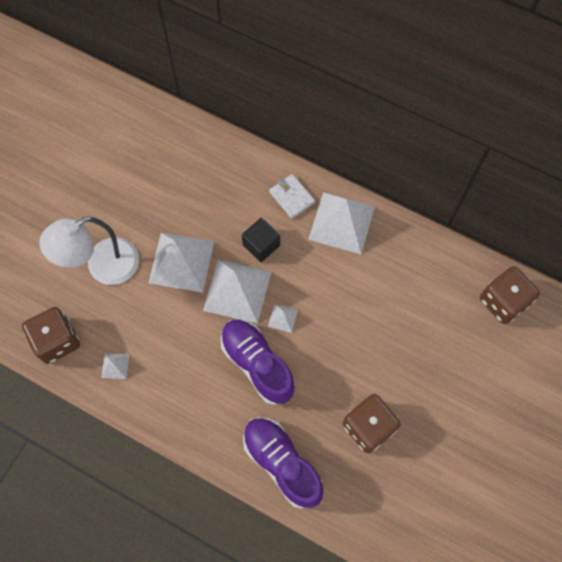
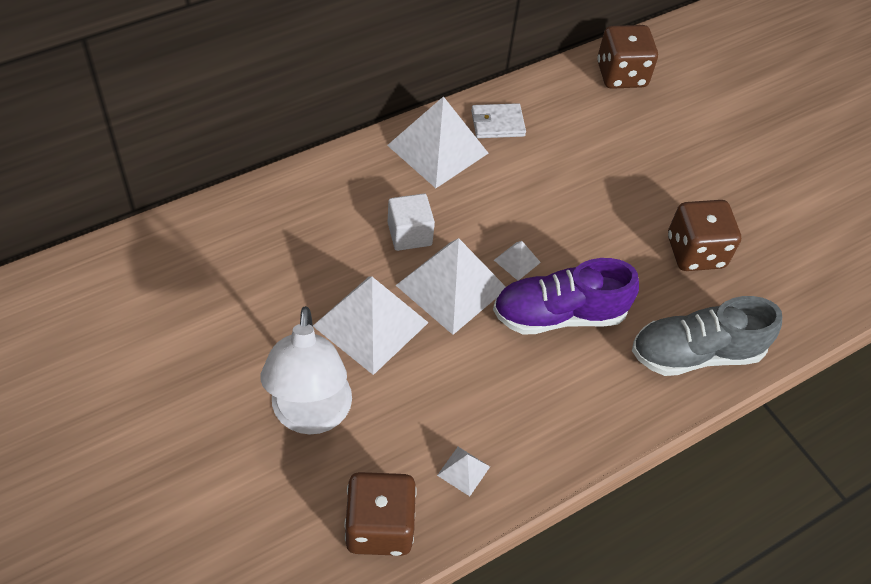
camera: 65 degrees left, 15 degrees down
black cube [242,218,280,262] -> white cube [388,194,435,251]
purple shoe [243,417,323,509] -> grey shoe [632,296,782,376]
white wallet [269,174,315,219] -> white wallet moved to [471,103,526,138]

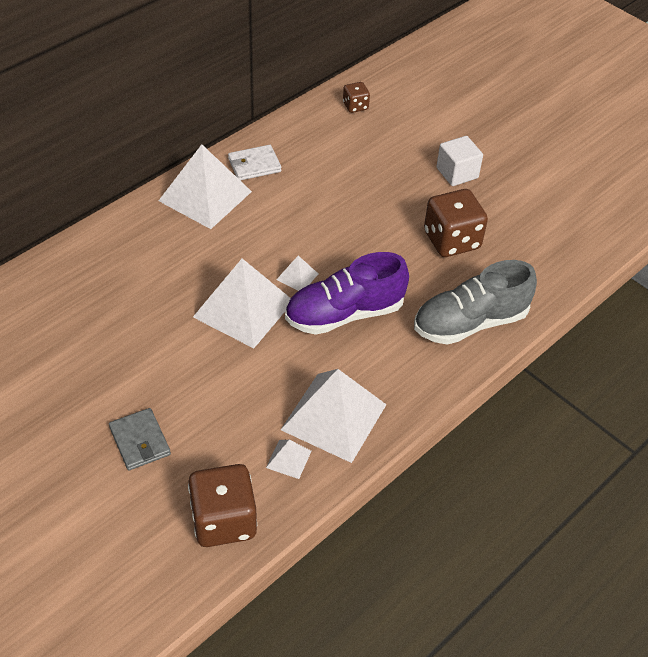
camera: 10 degrees left, 5 degrees down
white lamp [261,306,352,435] -> grey wallet [109,408,171,470]
white pyramid [313,276,429,375] -> white pyramid moved to [281,369,387,463]
white cube [388,194,435,251] -> white cube moved to [436,136,483,186]
brown dice [597,25,658,89] -> brown dice [343,82,370,113], size x0.52

